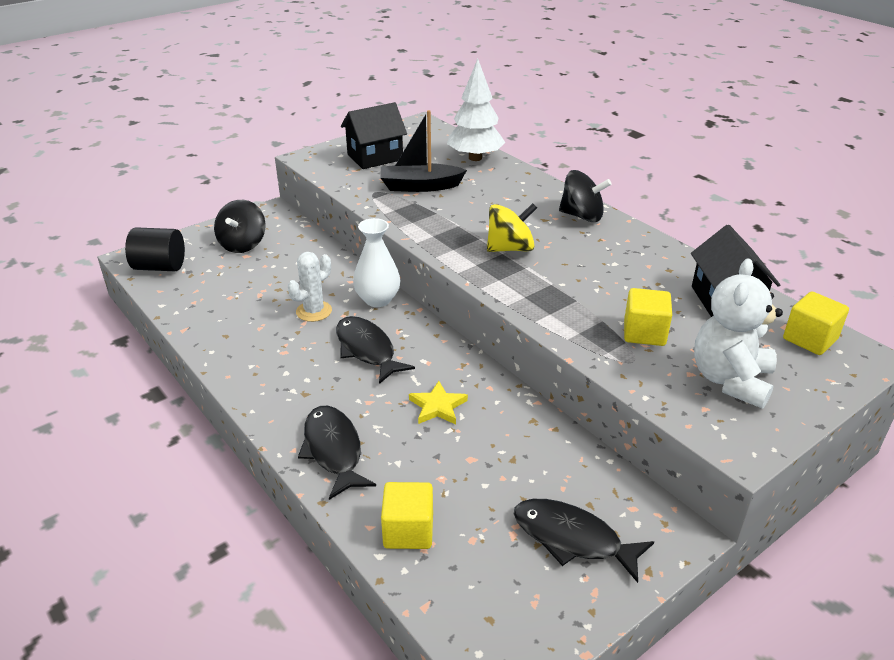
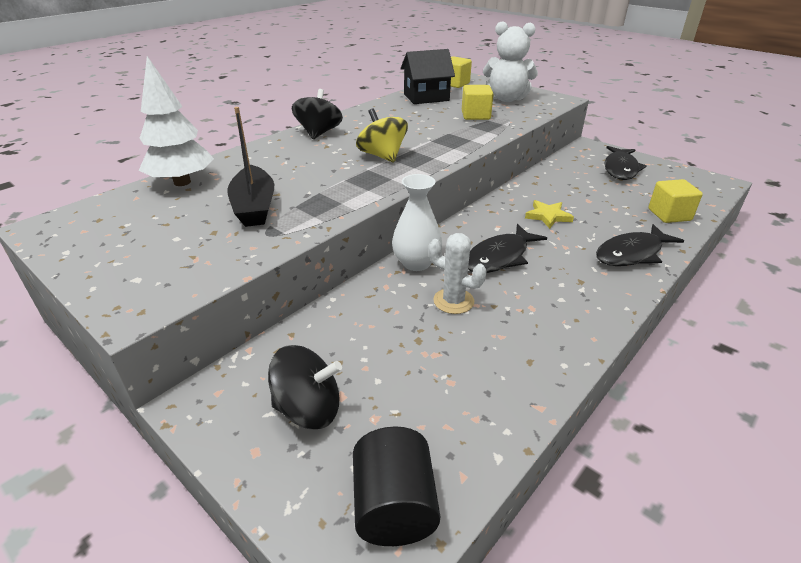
camera: 100 degrees left, 0 degrees up
black house [341,102,407,169] -> none

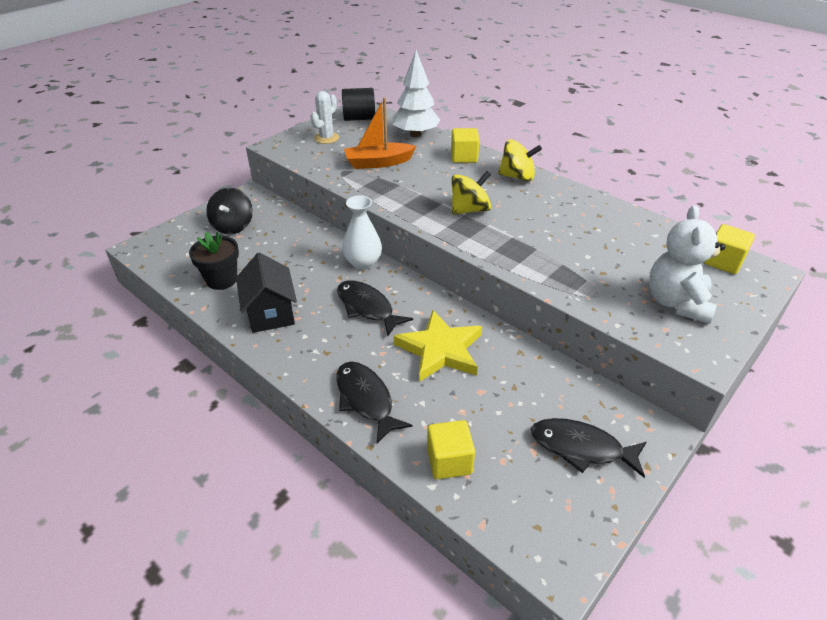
camera: 90 degrees right, 5 degrees up
black boat [227,107,274,227] -> orange boat [344,98,416,169]
black spinning top [292,89,343,139] -> yellow spinning top [498,139,542,182]
black cylinder [353,426,440,546] -> black cylinder moved to [342,88,375,121]
black house [401,49,455,104] -> black house moved to [236,253,297,333]
white cactus [429,233,487,314] -> white cactus moved to [311,91,339,144]
yellow cube [462,85,493,120] -> yellow cube moved to [451,128,480,163]
yellow star [525,200,574,229] -> yellow star [394,310,482,382], size x1.85
none -> black flower pot [189,232,239,290]

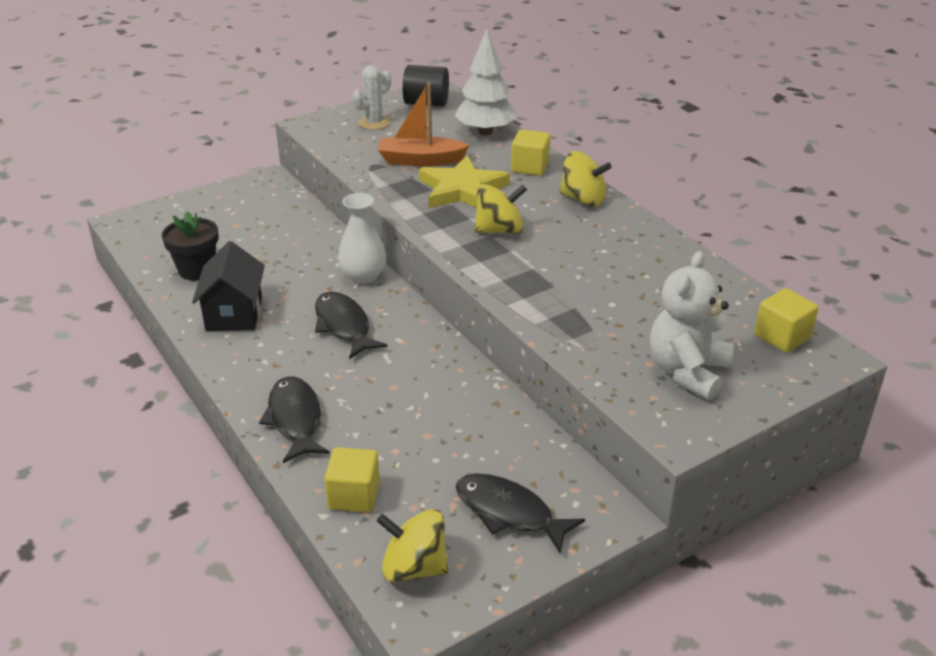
camera: 15 degrees right, 5 degrees down
black spinning top [206,188,253,234] -> none
yellow star [394,310,482,382] -> yellow star moved to [419,155,510,208]
none -> yellow spinning top [377,509,448,582]

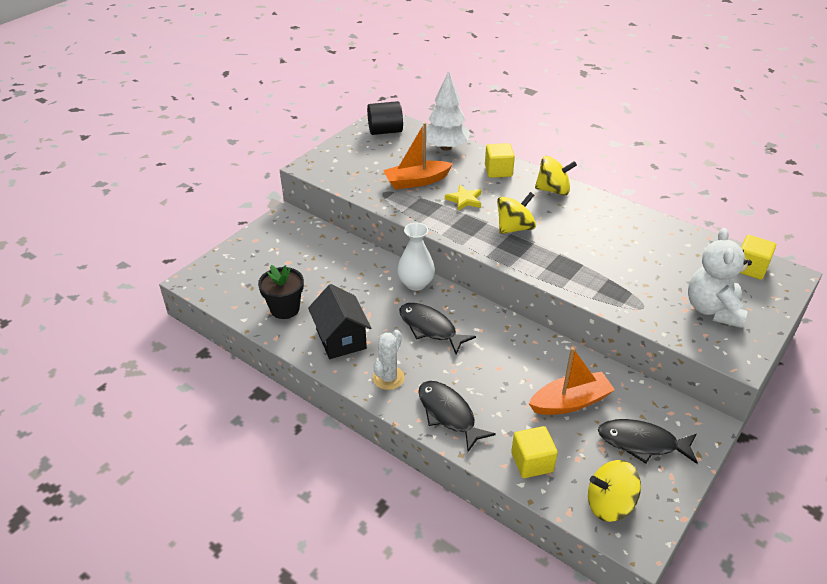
camera: 20 degrees left, 5 degrees up
white cactus [353,65,391,130] -> white cactus moved to [373,330,405,390]
yellow star [419,155,510,208] -> yellow star [445,185,481,211], size x0.54
none -> orange boat [529,347,615,415]

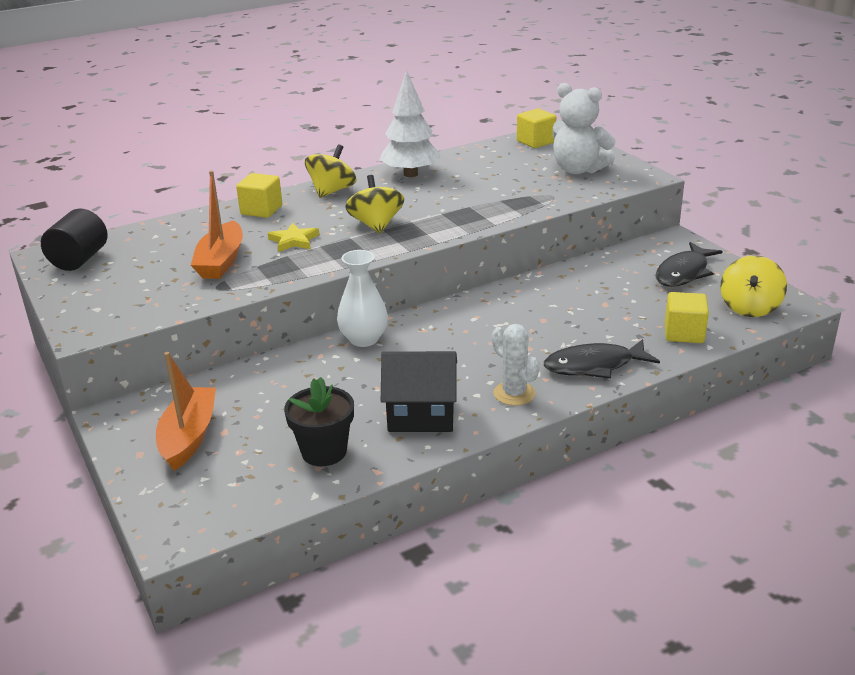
camera: 65 degrees left, 10 degrees down
black fish [399,303,476,354] -> none
white tree [426,71,470,151] -> white tree moved to [380,70,441,177]
orange boat [529,347,615,415] -> orange boat moved to [156,352,216,471]

